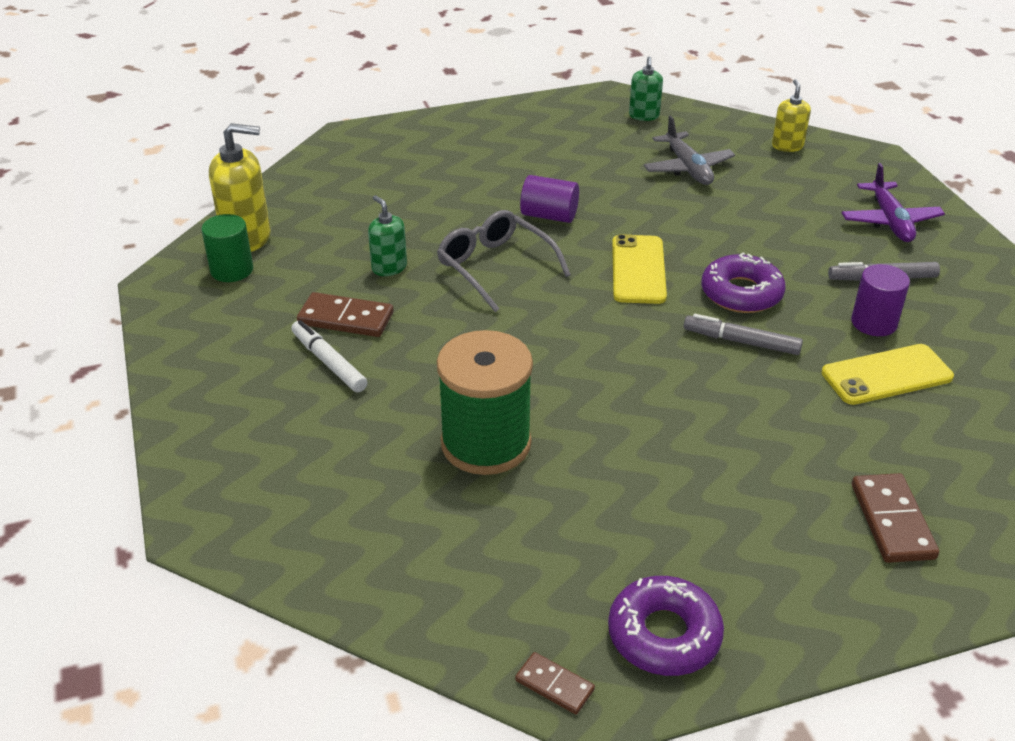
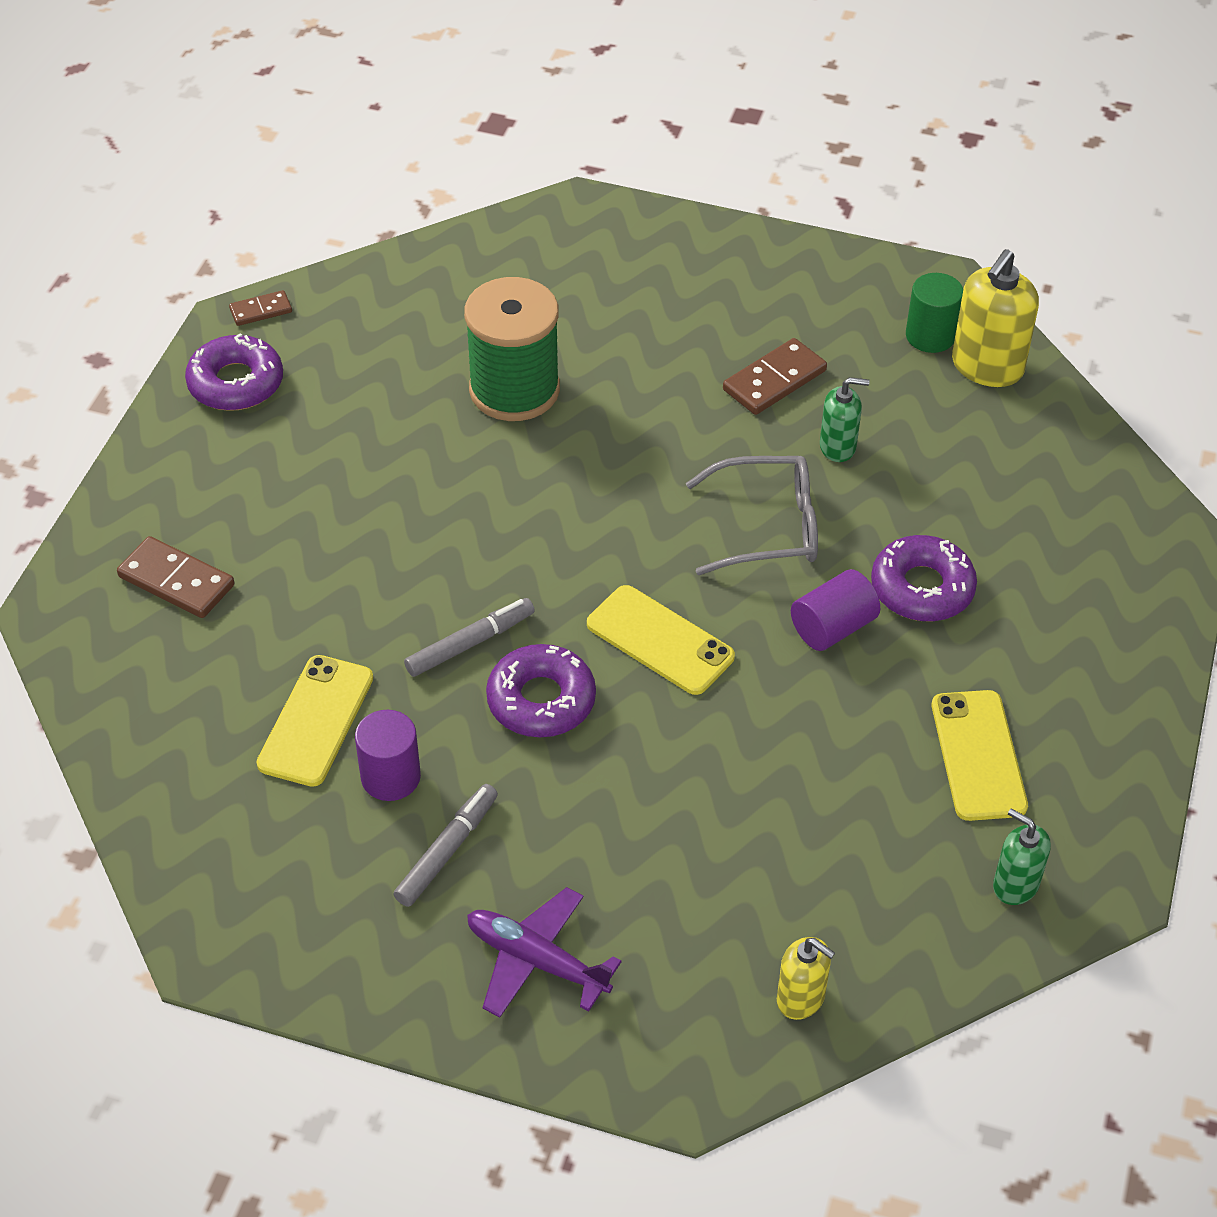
camera: 125 degrees right, 10 degrees up
white marker [291,320,367,392] -> none
grey plane [644,115,735,185] -> none
none -> purple donut [871,535,977,621]
none -> yellow phone [932,690,1028,821]

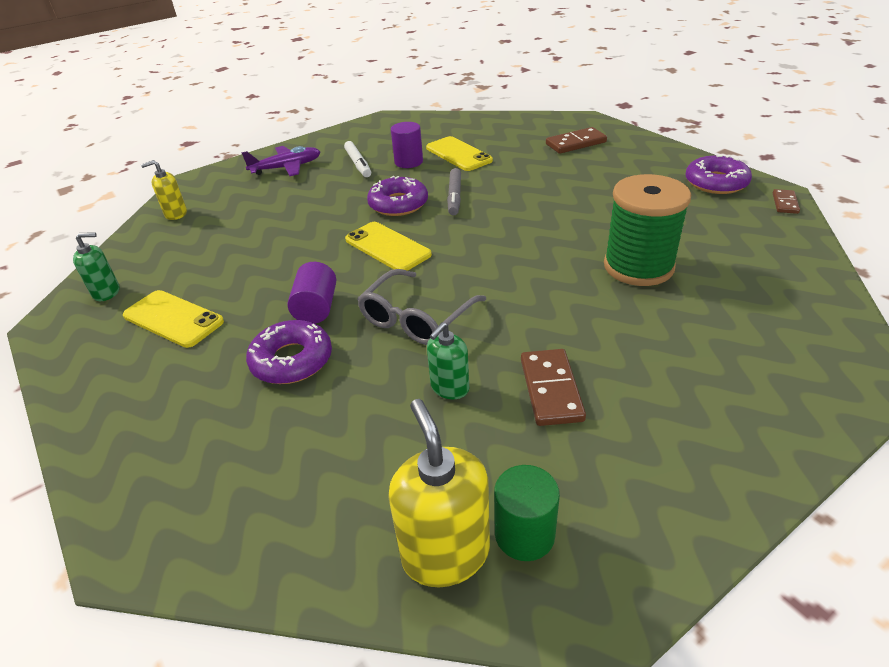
camera: 130 degrees right, 10 degrees down
grey marker [393,784,498,907] -> white marker [344,141,371,177]
yellow phone [587,585,735,695] -> yellow phone turned 60 degrees clockwise [345,222,432,271]

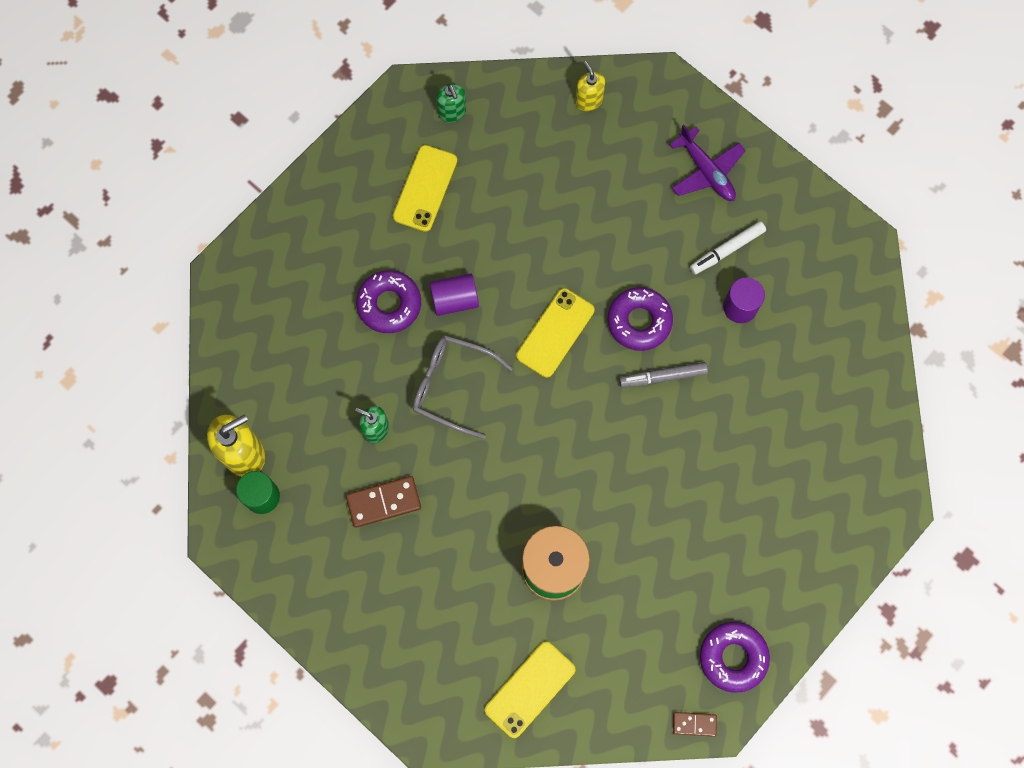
camera: 75 degrees right, 35 degrees up
yellow phone [426,136,493,171] -> yellow phone moved to [485,642,575,738]
brown domino [546,127,607,154] -> none

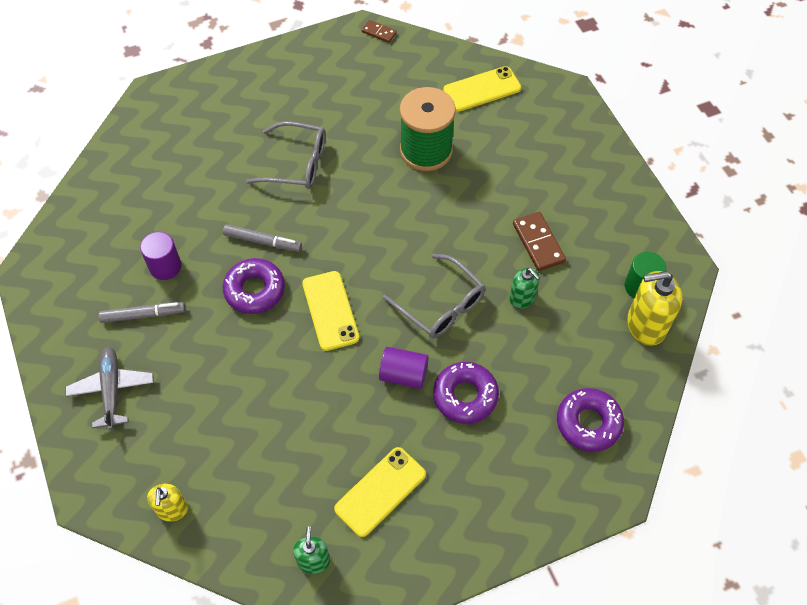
camera: 155 degrees left, 15 degrees down
brown domino [346,476,421,528] -> brown domino turned 60 degrees clockwise [513,212,566,271]
yellow phone [516,288,595,378] -> yellow phone turned 75 degrees counterclockwise [302,271,359,351]
purple plane [669,125,746,201] -> grey plane [65,346,154,430]
white marker [690,221,766,274] -> grey marker [99,302,185,323]
purple donut [700,622,770,693] -> purple donut moved to [557,388,624,452]
none -> grey glasses [246,121,325,189]

